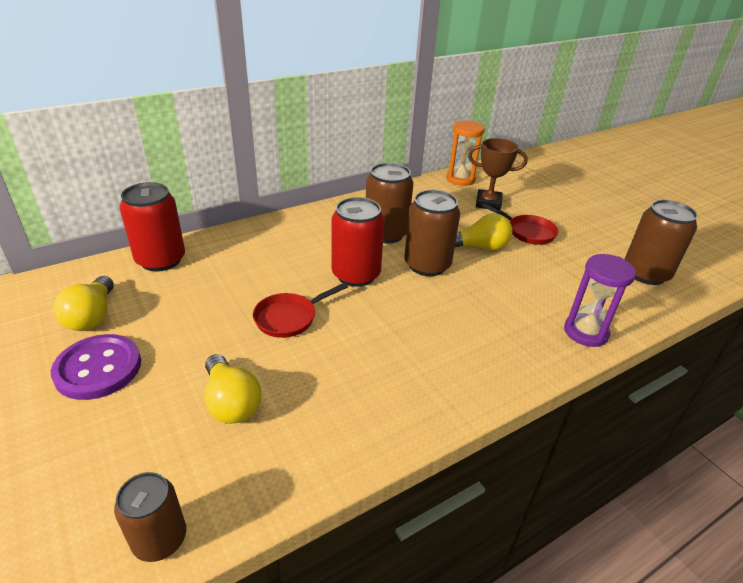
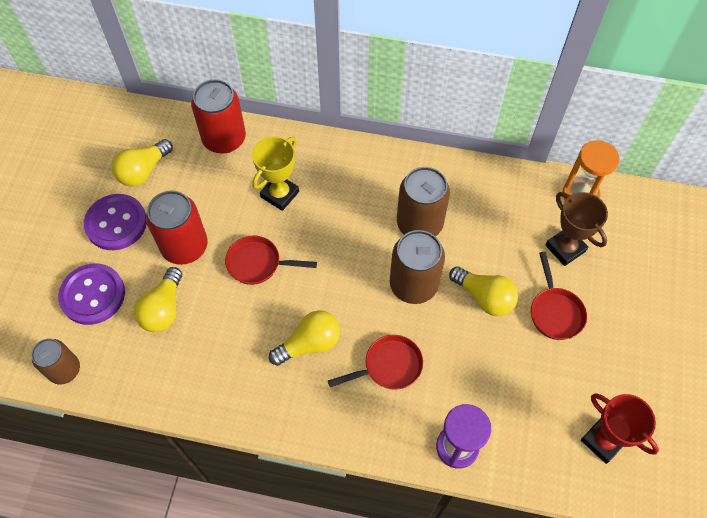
camera: 45 degrees right, 25 degrees up
red can [331,197,385,287] -> red can moved to [146,190,208,265]
brown can [624,200,698,285] -> red trophy [581,393,659,464]
none -> purple button [58,263,125,325]
none -> yellow trophy [252,136,299,211]
none -> yellow light bulb [269,310,340,366]
none -> red pan [328,335,423,390]

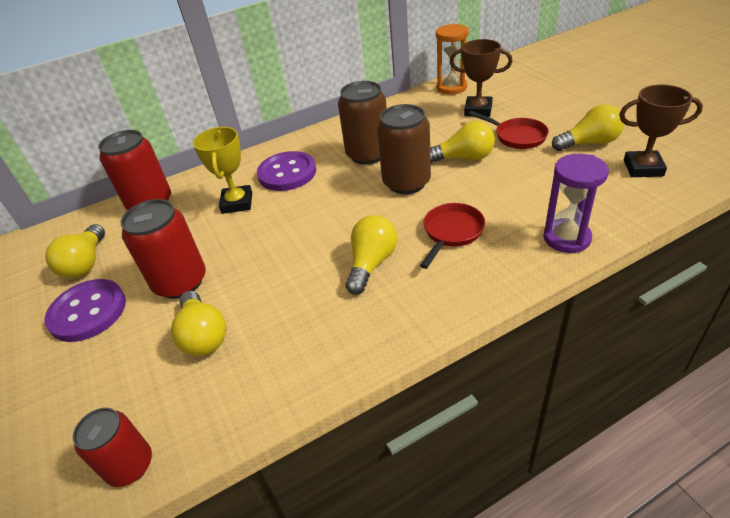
camera: 35 degrees left, 20 degrees down
brown can [31,339,80,385] -> red can [73,408,152,487]
purple button [58,263,125,325] -> purple button moved to [257,151,316,191]
red pan [225,236,317,285] -> none
red trophy [581,393,659,464] -> brown trophy [619,85,703,177]
none -> yellow light bulb [552,104,624,151]

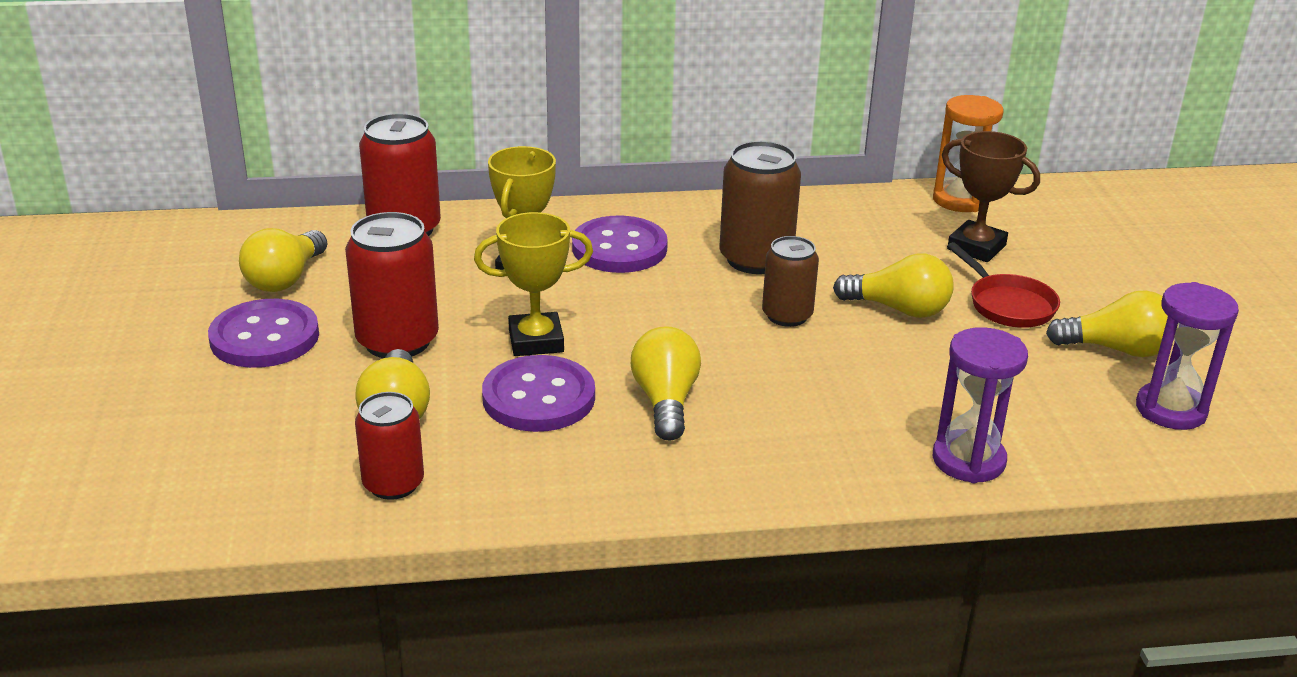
camera: 15 degrees right, 10 degrees down
red can [73,408,152,487] -> red can moved to [355,392,424,500]
yellow light bulb [346,215,397,295] -> yellow light bulb turned 45 degrees counterclockwise [631,326,701,441]
brown can [377,104,431,194] -> brown can [762,236,819,327], size x0.65
red pan [420,203,485,269] -> none
brown trophy [619,85,703,177] -> purple hourglass [1136,282,1239,430]
none -> yellow trophy [474,212,593,356]
none -> purple button [482,355,595,432]

